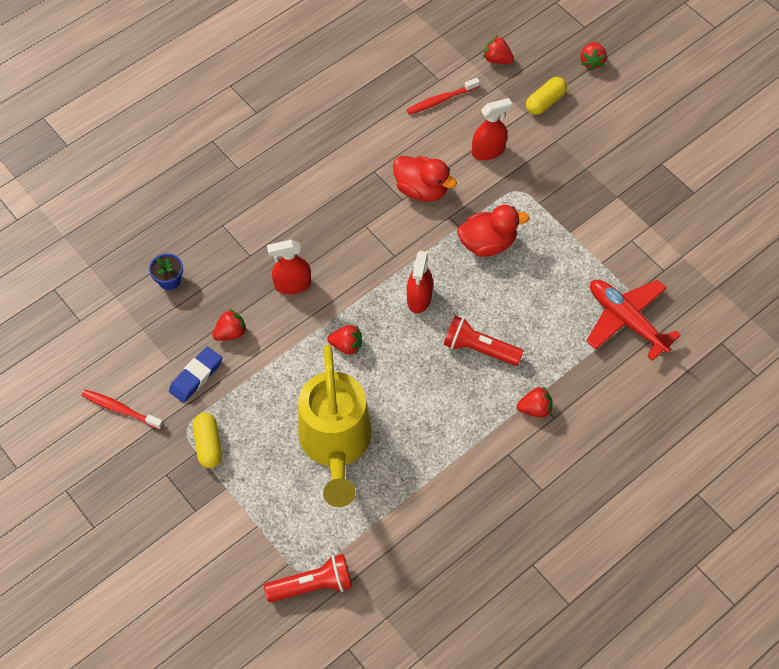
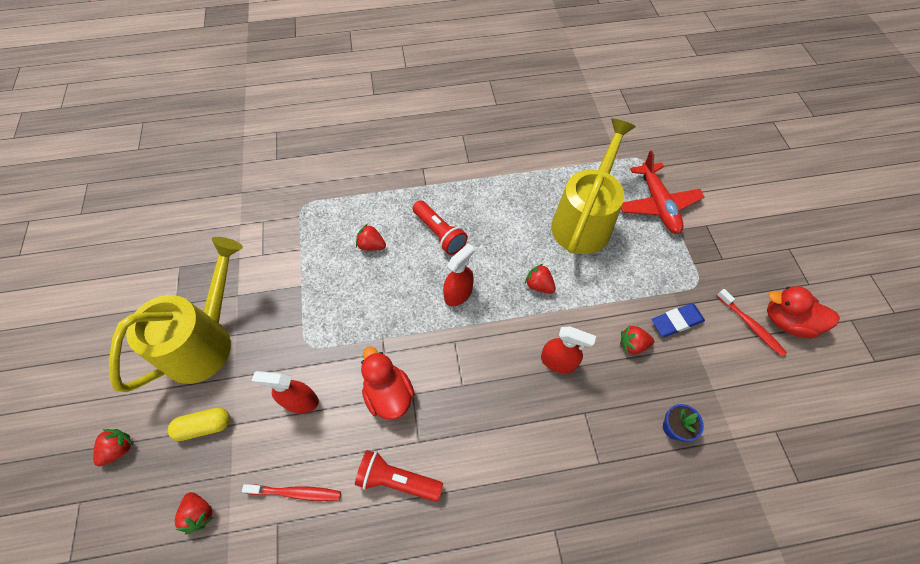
camera: 150 degrees left, 0 degrees up
yellow capsule [193,413,222,468] -> none
red flashlight [264,554,352,602] -> red flashlight moved to [355,450,443,502]
red duck [457,205,529,257] -> red duck moved to [767,286,840,339]
red strawberry [516,386,552,418] -> red strawberry moved to [356,224,386,251]
red plane [586,280,681,361] -> red plane moved to [621,150,704,234]
none -> yellow watering can [109,237,243,392]

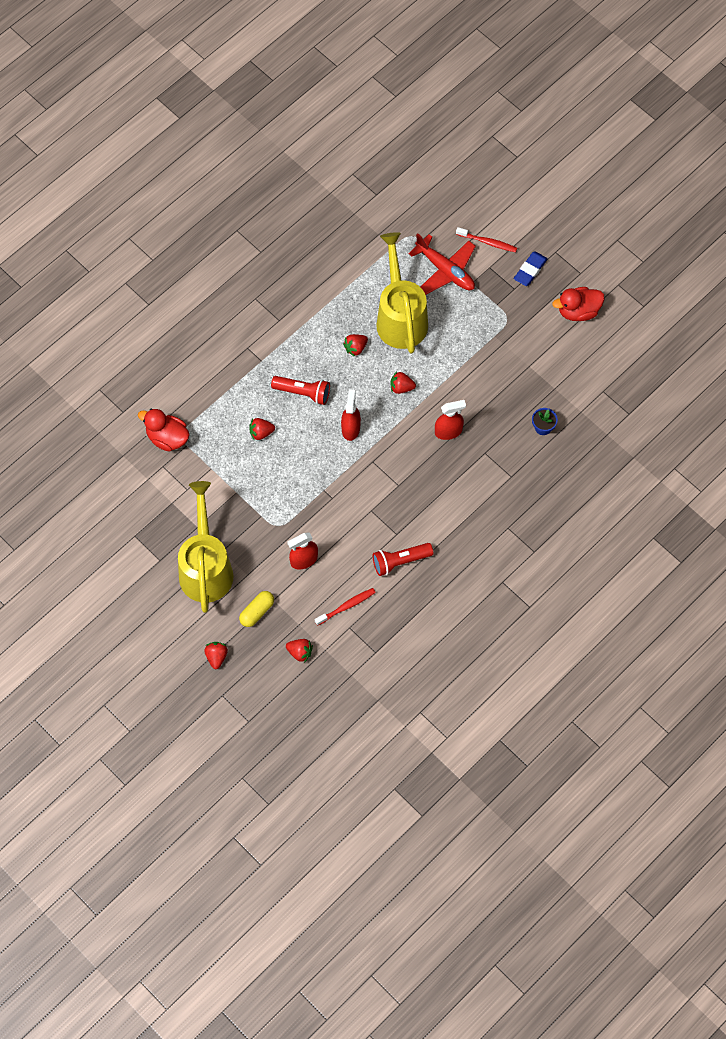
camera: 35 degrees left, 5 degrees up
red duck [361,346,415,420] -> red duck moved to [138,409,190,451]
red strawberry [620,325,654,355] -> red strawberry moved to [343,334,368,357]
blue eraser [652,303,705,337] -> blue eraser moved to [514,251,548,286]
red toothbrush [717,289,787,356] -> red toothbrush moved to [456,227,517,252]

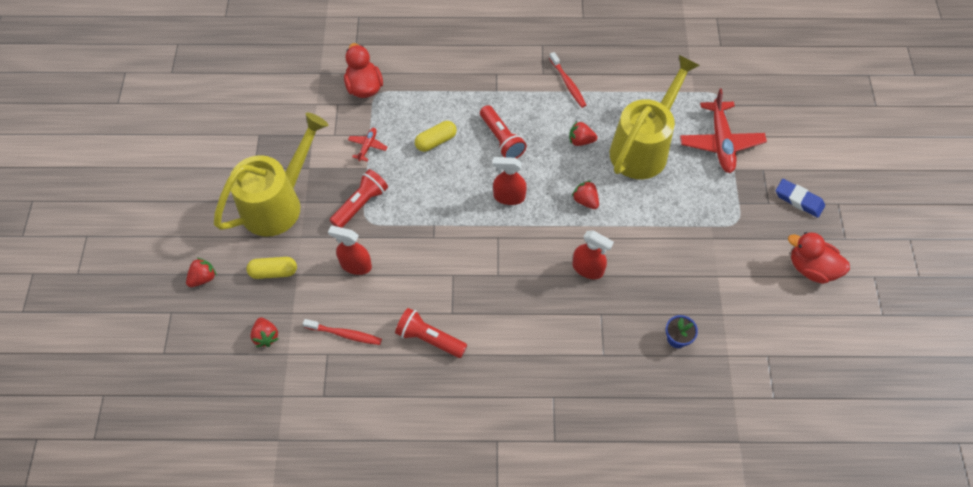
camera: 45 degrees right, 5 degrees down
red strawberry [249,418,275,441] -> yellow capsule [415,121,457,152]
red spray bottle [341,389,361,441] -> red spray bottle turned 135 degrees counterclockwise [493,157,527,205]
red toothbrush [456,227,517,252] -> red toothbrush moved to [549,52,586,108]
blue eraser [514,251,548,286] -> blue eraser turned 45 degrees clockwise [776,179,825,218]
none -> red flashlight [330,169,388,228]
none -> red plane [348,128,387,162]

